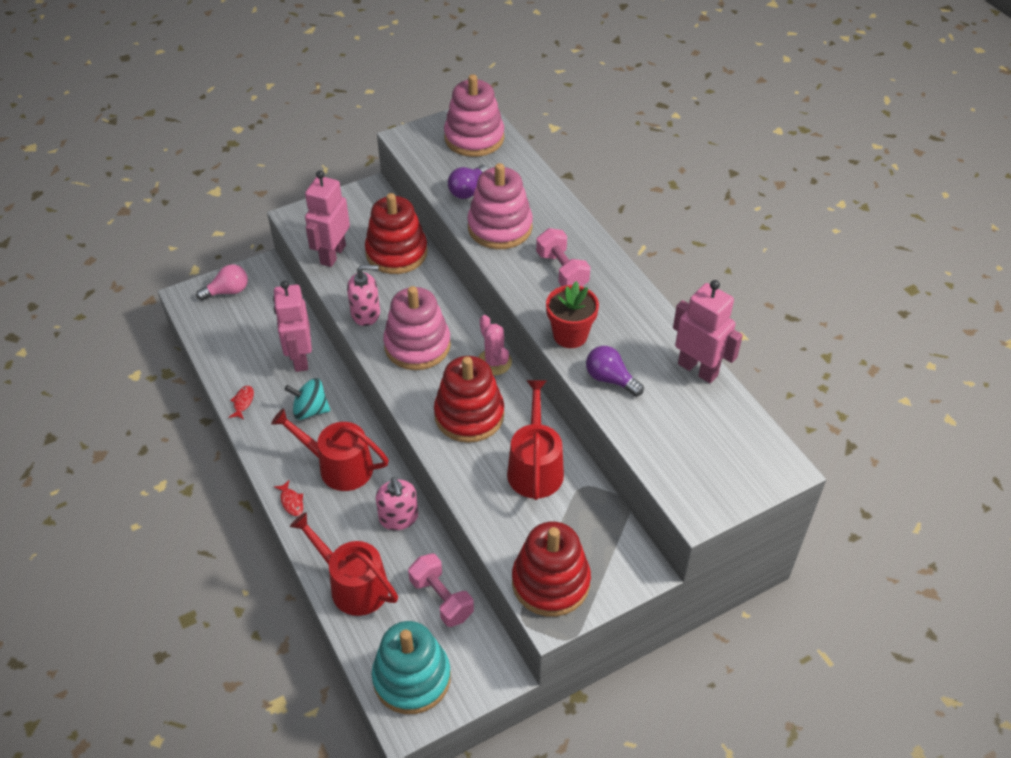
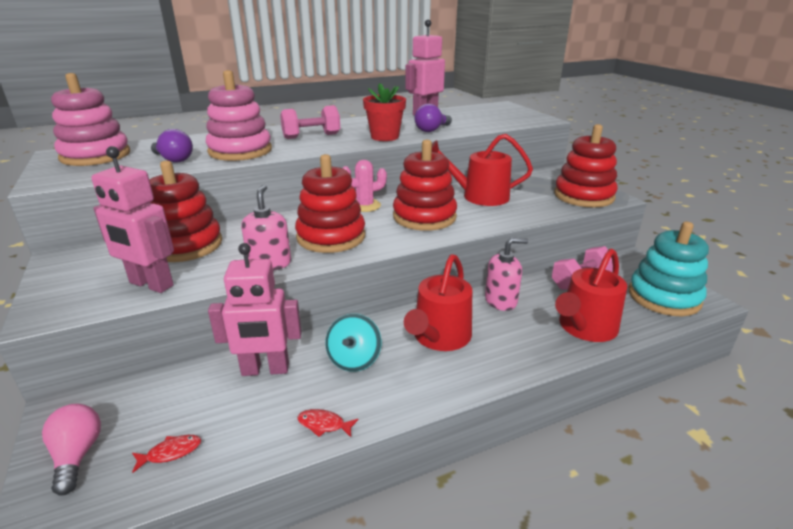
camera: 85 degrees left, 20 degrees down
red fish [274,480,303,516] -> red fish moved to [132,435,202,473]
pink stacking toy [383,286,451,370] -> red stacking toy [295,154,365,253]

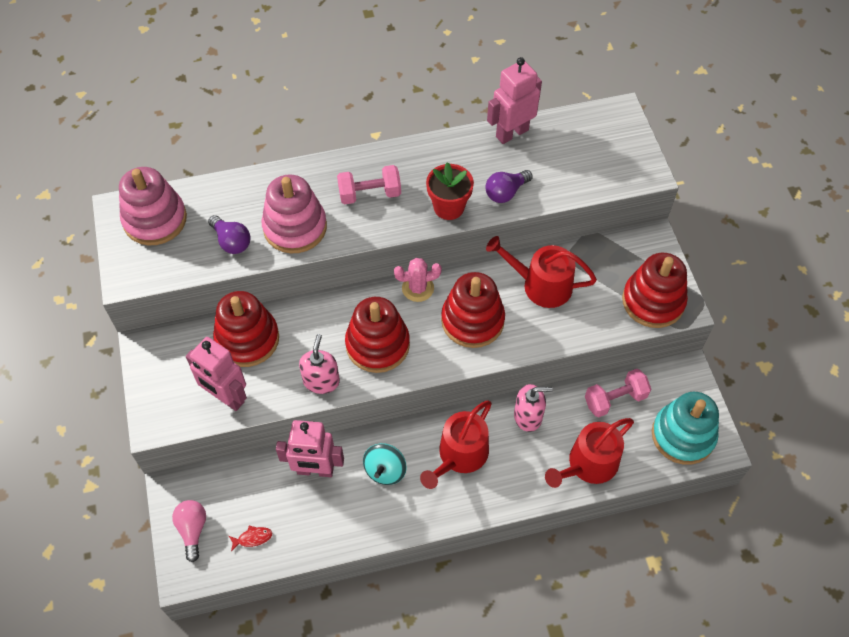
camera: 10 degrees right, 30 degrees up
red fish [297,409,359,437] -> none

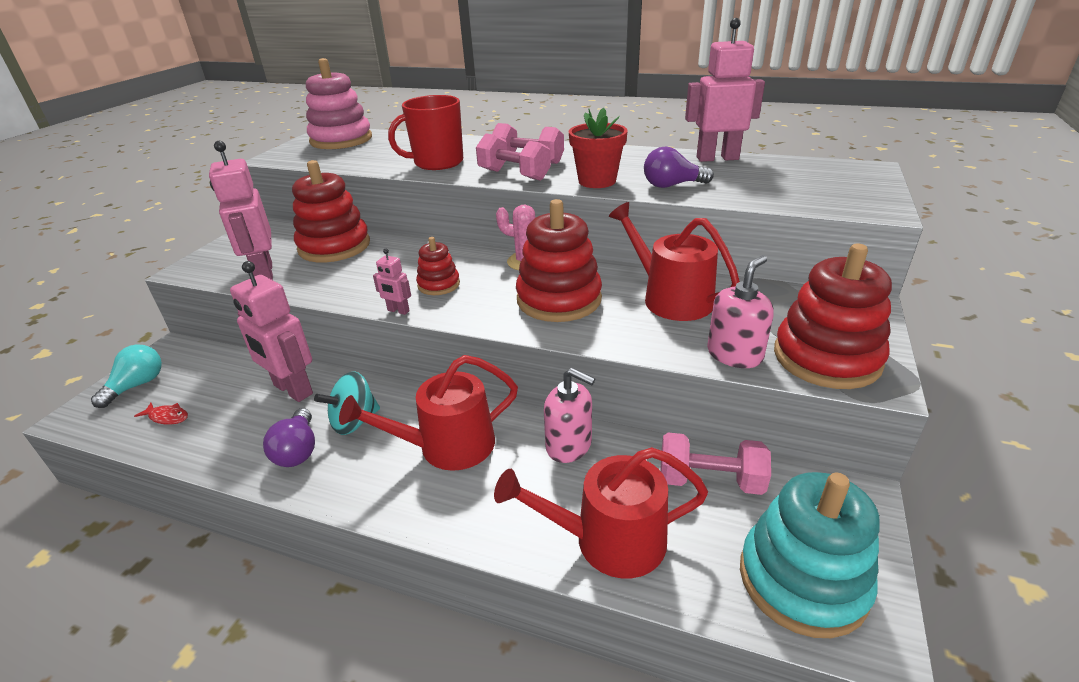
camera: 35 degrees right, 25 degrees down
pink light bulb [172,500,206,562] -> turquoise light bulb [91,344,162,408]
purple light bulb [208,215,250,254] -> purple light bulb moved to [263,408,315,467]
pink stacking toy [261,174,327,253] -> red mug [388,95,463,170]
pink soap dispenser [299,334,340,394] -> pink soap dispenser moved to [707,255,774,368]
red stacking toy [345,297,410,373] -> red stacking toy [416,237,460,295], size x0.53
none -> pink robot [373,249,411,315]
none -> pink dumbbell [476,133,551,181]

